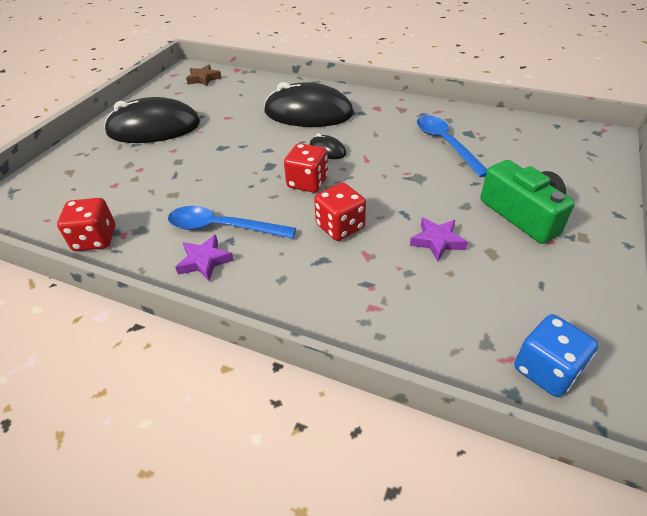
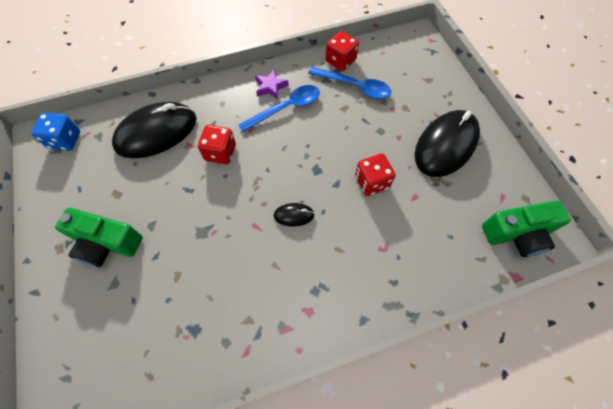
camera: 135 degrees right, 20 degrees up
brown star [186,65,222,86] -> green camera [482,200,571,257]
black mouse [264,82,354,127] -> black mouse moved to [112,102,197,158]
red dice [284,143,328,193] -> red dice moved to [355,154,395,196]
purple star [410,217,468,261] -> none
blue spoon [417,115,488,177] -> blue spoon moved to [308,67,391,99]

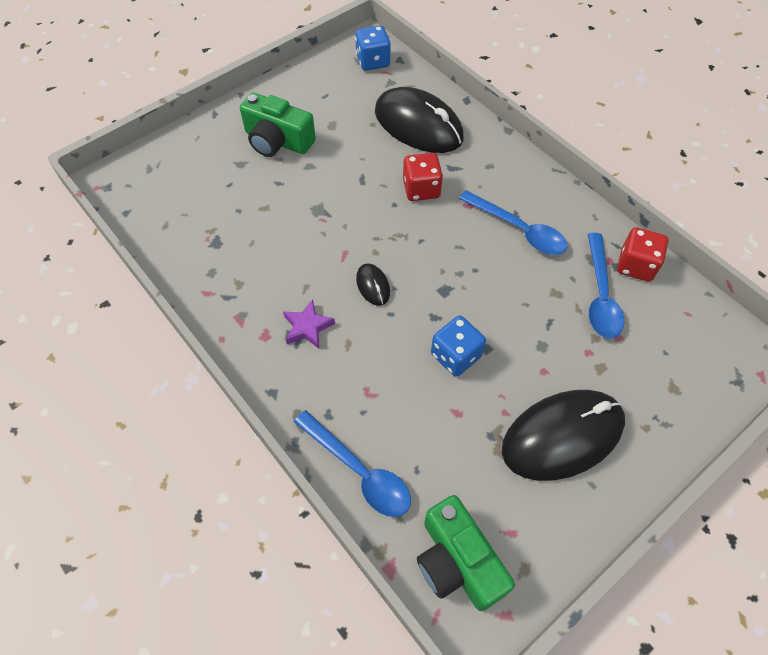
camera: 70 degrees right, 5 degrees down
green camera [55,208,143,267] -> green camera turned 60 degrees counterclockwise [240,92,316,157]
purple star [255,70,289,100] -> purple star moved to [283,299,335,349]
red dice [355,154,395,196] -> blue dice [431,316,486,377]
black mouse [415,110,480,177] -> black mouse turned 45 degrees counterclockwise [502,390,625,481]
none -> blue spoon [294,410,411,517]

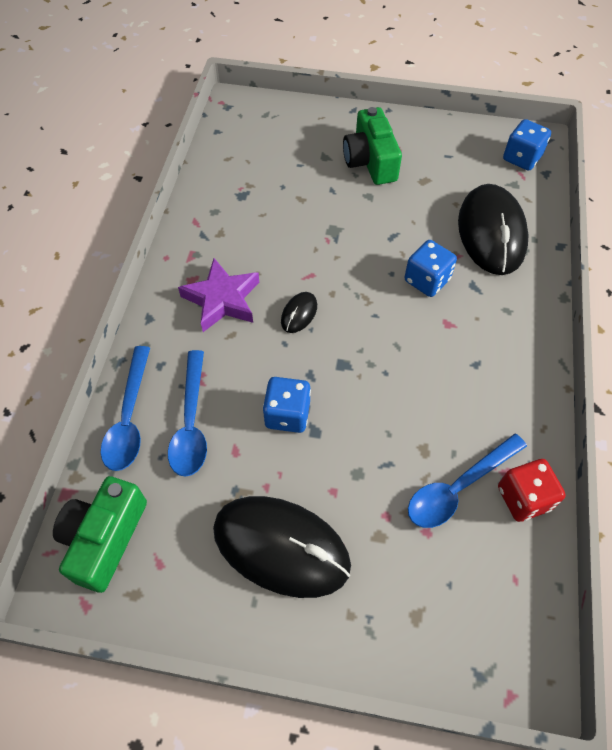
camera: 50 degrees right, 0 degrees up
purple star [283,299,335,349] -> purple star [178,258,259,332], size x1.60
red dice [403,153,443,201] -> blue dice [405,240,457,297]
blue spoon [459,190,568,255] -> blue spoon moved to [168,350,207,477]

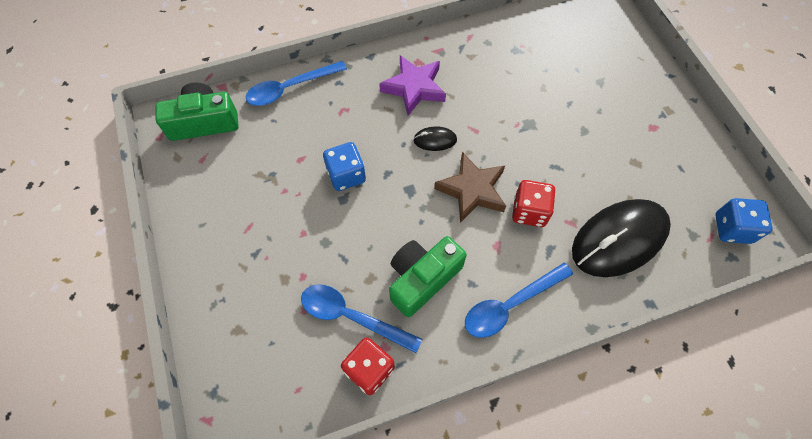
camera: 60 degrees right, 5 degrees up
blue spoon [168,350,207,477] -> blue spoon moved to [465,263,573,338]
black mouse [213,496,351,598] -> none
green camera [343,107,402,185] -> green camera moved to [389,236,466,317]
blue dice [405,240,457,297] -> red dice [512,180,555,227]
none -> brown star [434,152,506,223]

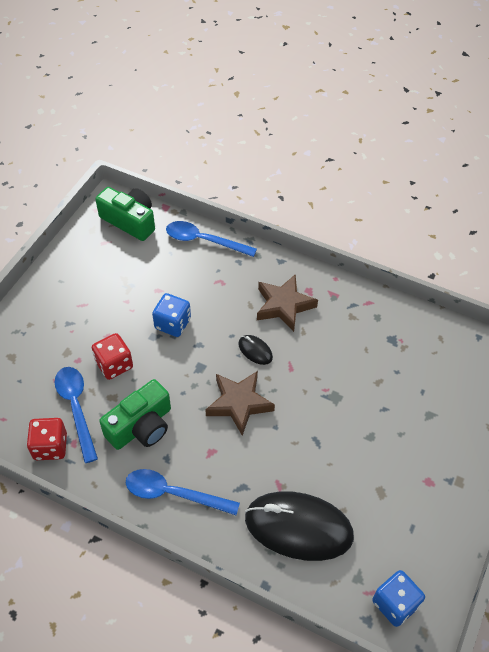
camera: 45 degrees right, 10 degrees down
purple star [379,55,446,116] -> brown star [257,274,318,332]
green camera [389,236,466,317] -> green camera turned 135 degrees clockwise [99,379,171,450]
red dice [512,180,555,227] -> red dice moved to [92,333,133,380]

